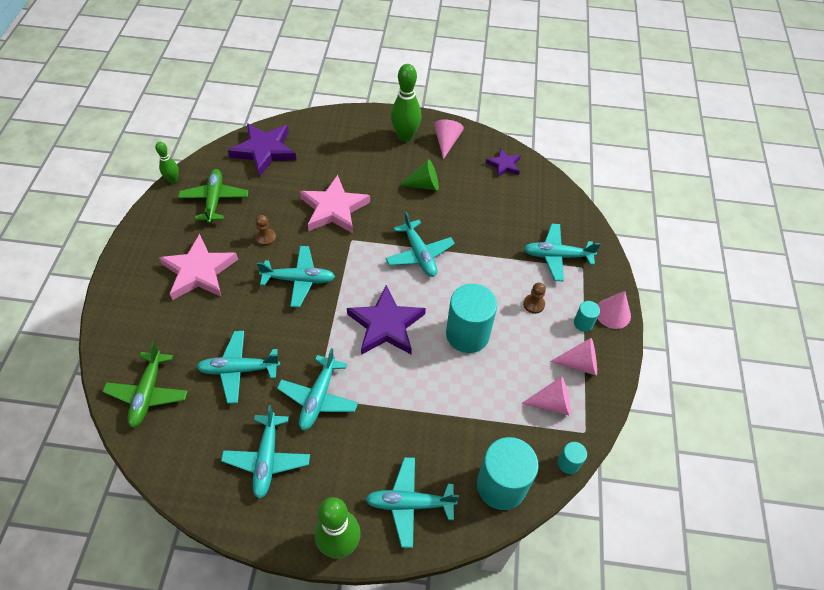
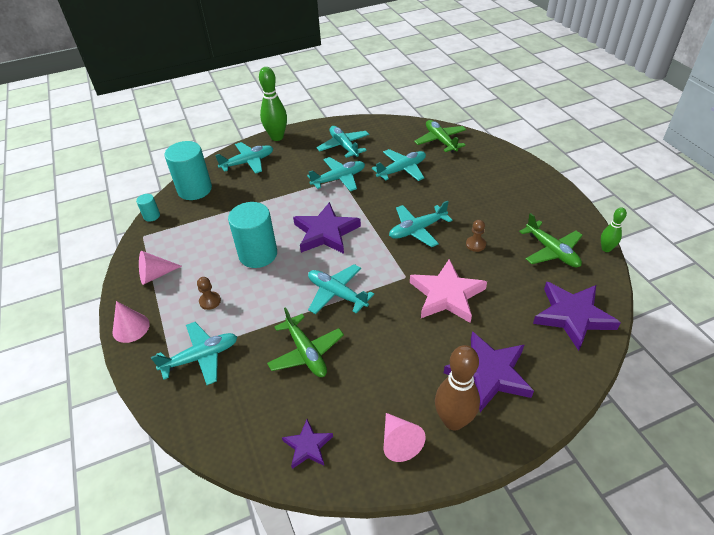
camera: 155 degrees right, 10 degrees down
pink star [159,234,238,300] -> none
turquoise plane [277,348,358,431] -> turquoise plane turned 75 degrees clockwise [307,157,365,191]
green bowling pin [391,64,421,142] -> brown bowling pin [435,345,480,431]
green cone [399,159,439,190] -> none
pink cone [521,377,571,416] -> none
turquoise cylinder [574,301,600,332] -> none
none -> green plane [267,307,344,377]
none -> purple star [444,331,534,412]

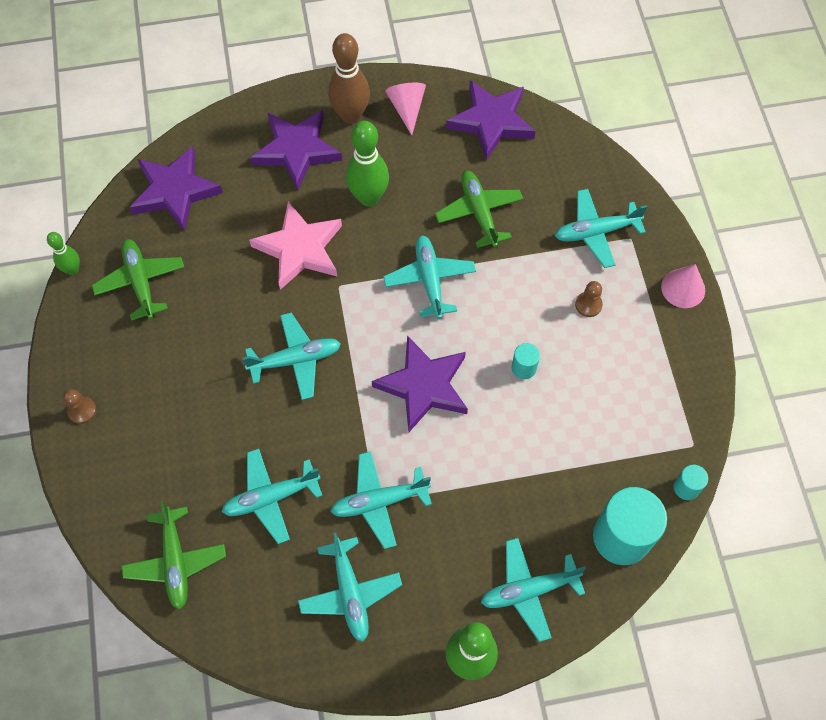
camera: 170 degrees left, 20 degrees up
pink cone [139,251,182,285] -> none
turquoise cylinder [228,202,277,268] -> turquoise cylinder [512,343,540,379], size x0.46
purple star [282,419,333,469] -> purple star [446,80,536,160], size x1.85
turquoise plane [308,264,374,314] -> turquoise plane turned 150 degrees counterclockwise [383,235,476,319]
brown pawn [466,220,486,252] -> brown pawn moved to [63,389,96,424]
none -> green bowling pin [346,121,389,206]

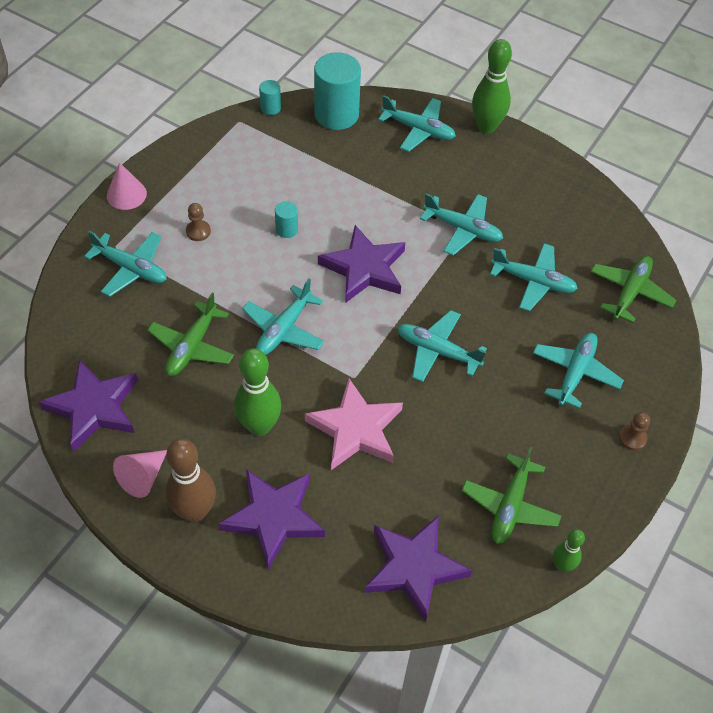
camera: 140 degrees left, 10 degrees down
turquoise plane [298,533,402,642] -> turquoise plane moved to [533,333,624,409]

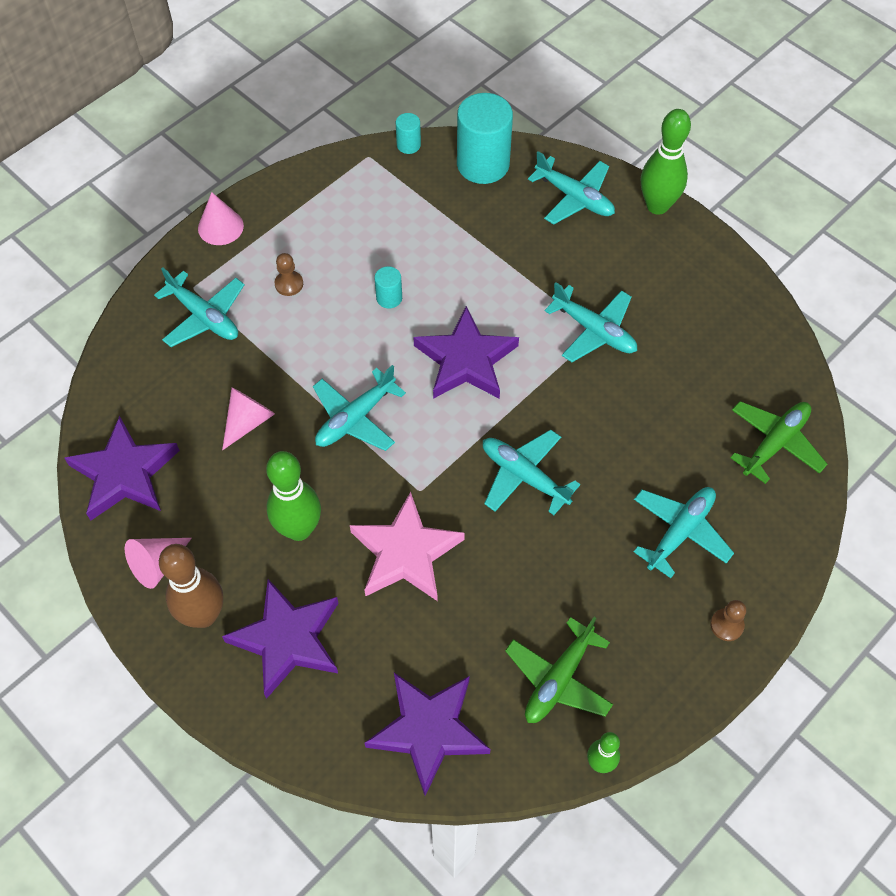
camera: 15 degrees right, 5 degrees up
green plane [147,293,234,376] -> pink cone [222,387,275,450]
turquoise plane [490,243,578,311] -> none

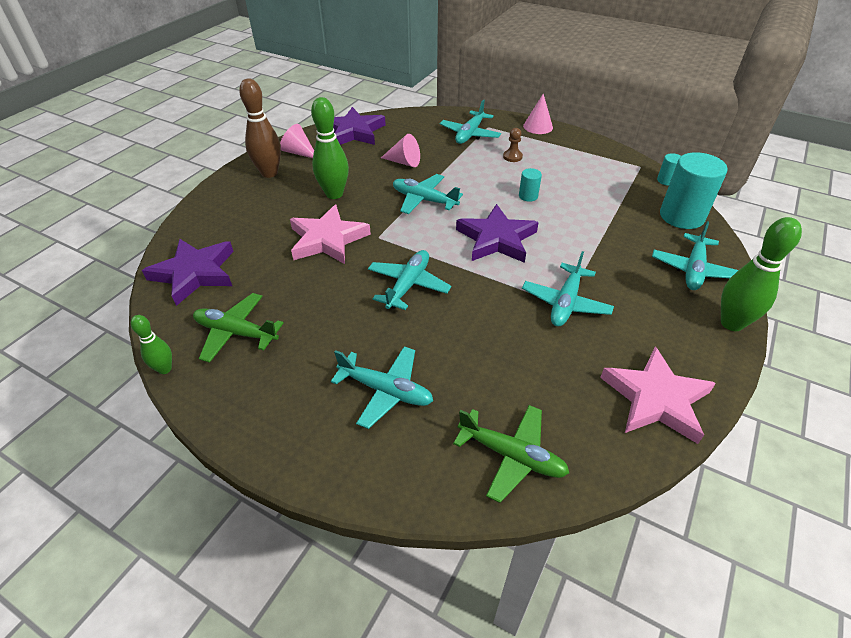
camera: 75 degrees right, 15 degrees down
purple star [222,579,339,699] -> none
brown pawn [710,600,746,641] -> none
none -> pink star [600,346,716,444]

